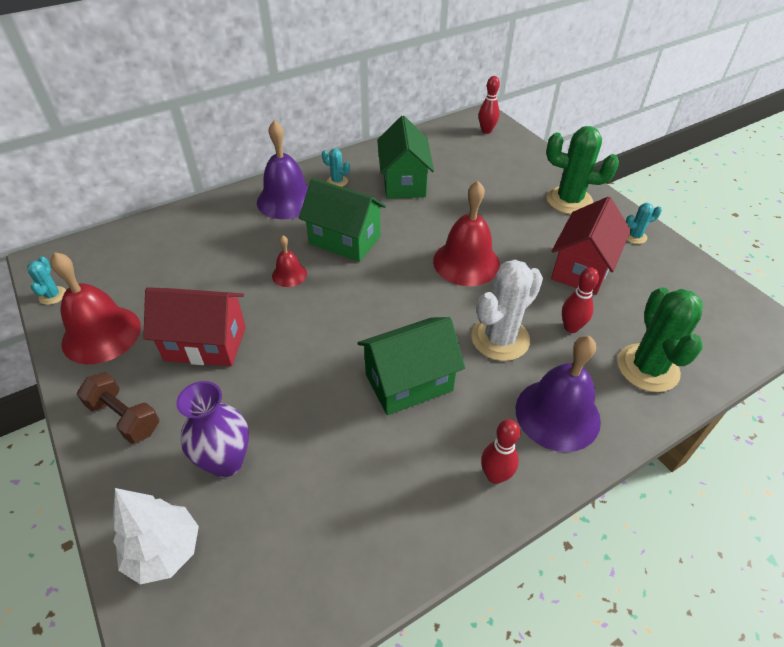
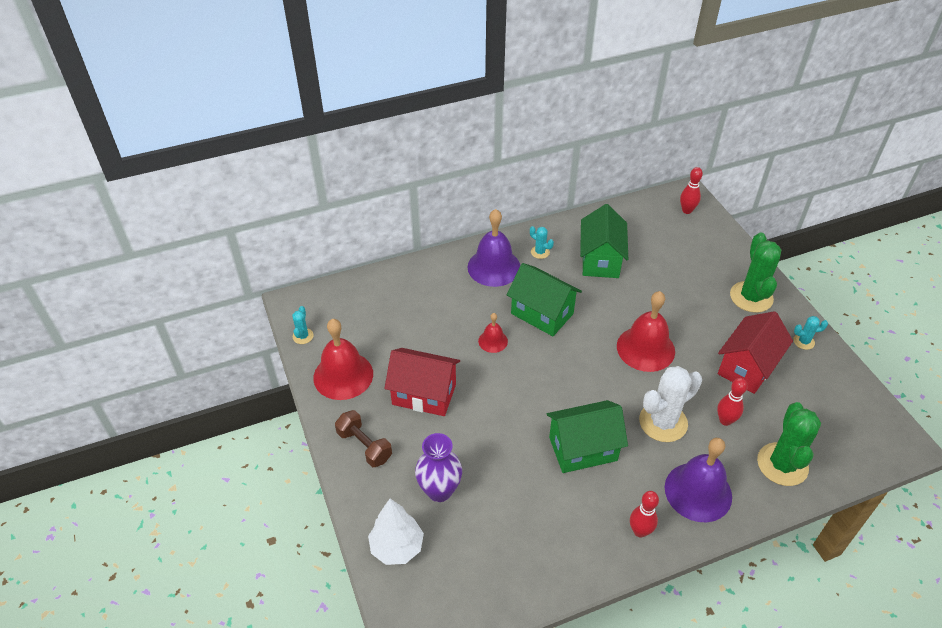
camera: 10 degrees right, 0 degrees up
green cactus [546,126,619,214] -> green cactus turned 60 degrees clockwise [730,232,781,313]

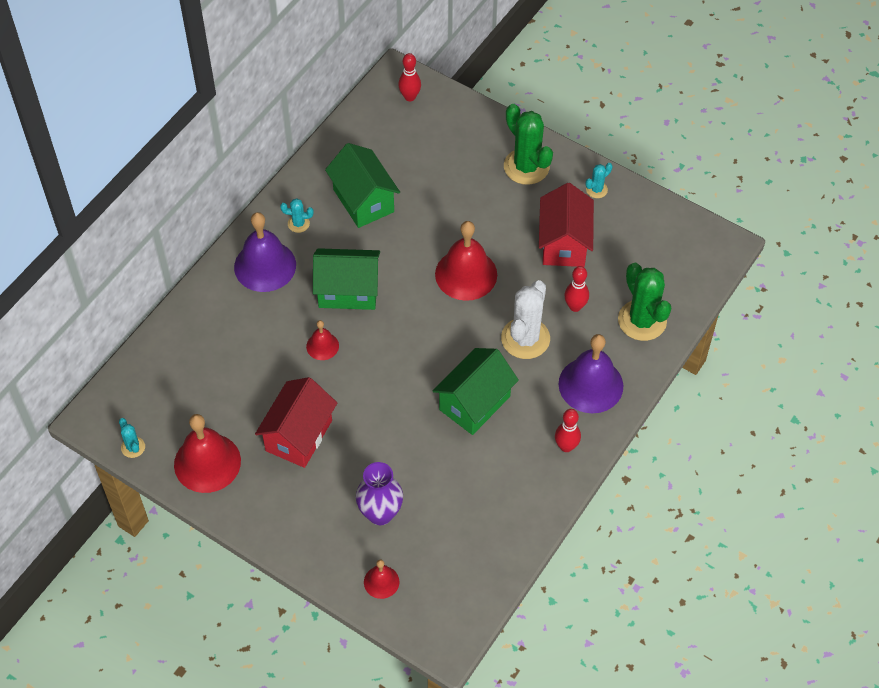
camera: 35 degrees left, 10 degrees up
brown dumbbell [335,410,392,467] -> none
white tree [368,499,424,565] -> red bell [364,559,399,599]
red house [385,348,460,416] -> red house turned 45 degrees counterclockwise [255,377,337,468]

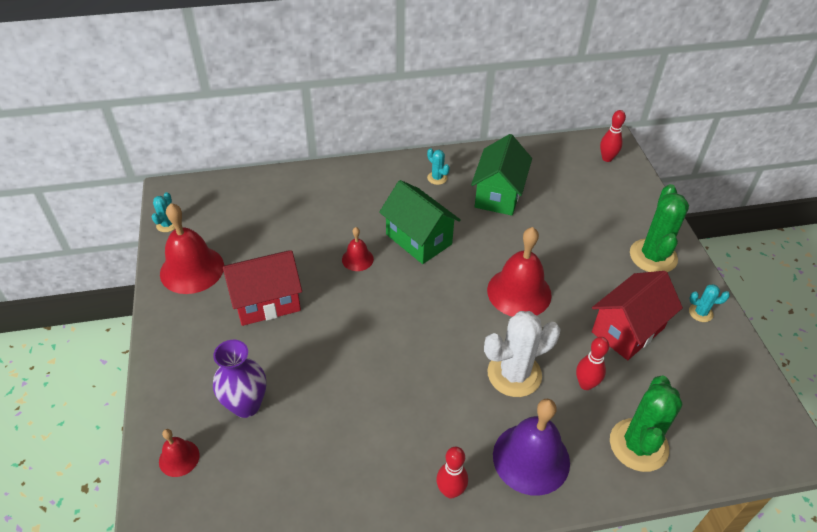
camera: 45 degrees right, 10 degrees down
purple bell [234,212,296,292] -> none
green house [432,348,519,435] -> none

